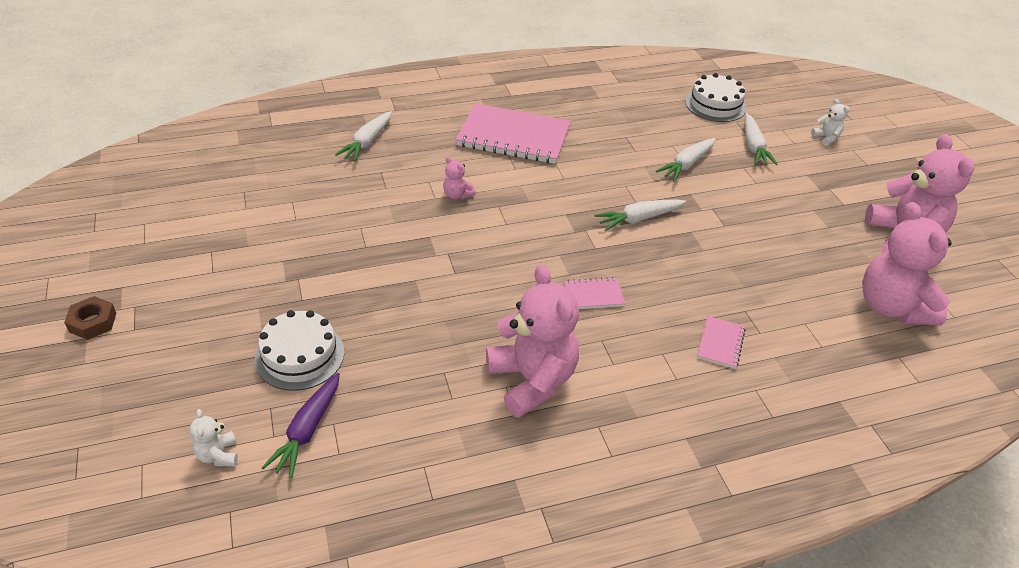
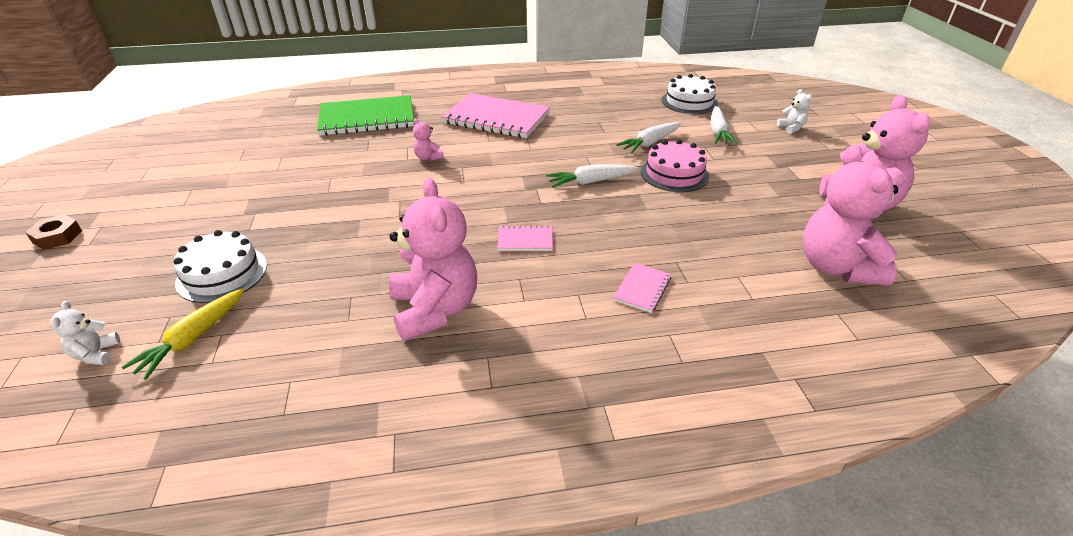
camera: 10 degrees right, 5 degrees down
purple carrot [262,373,340,478] -> yellow carrot [122,288,245,380]
white carrot [335,111,392,162] -> green notebook [317,95,414,136]
none -> pink cake [641,139,709,192]

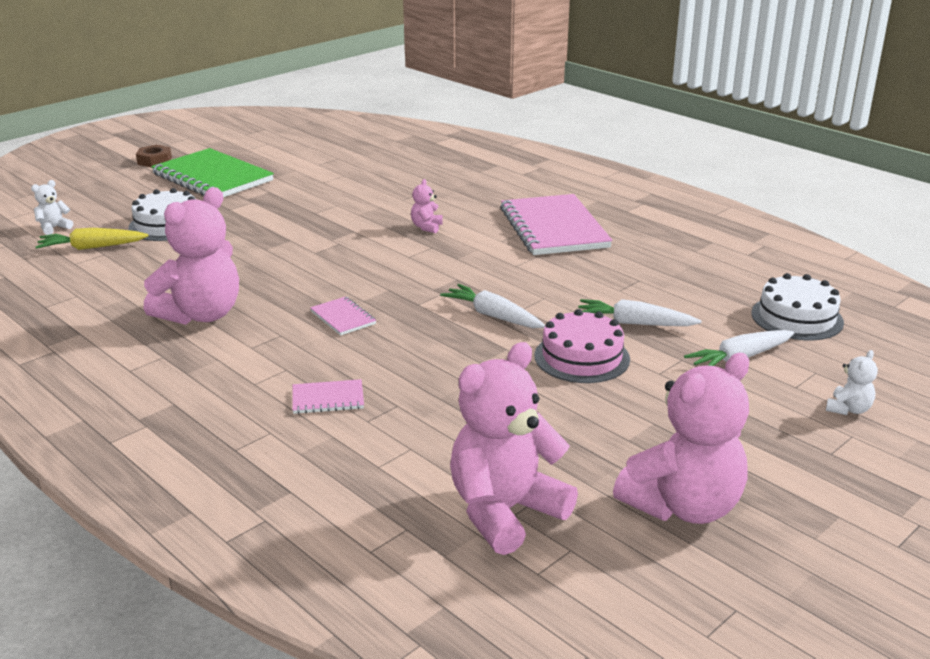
camera: 55 degrees right, 10 degrees down
green notebook [317,95,414,136] -> green notebook moved to [151,148,274,197]

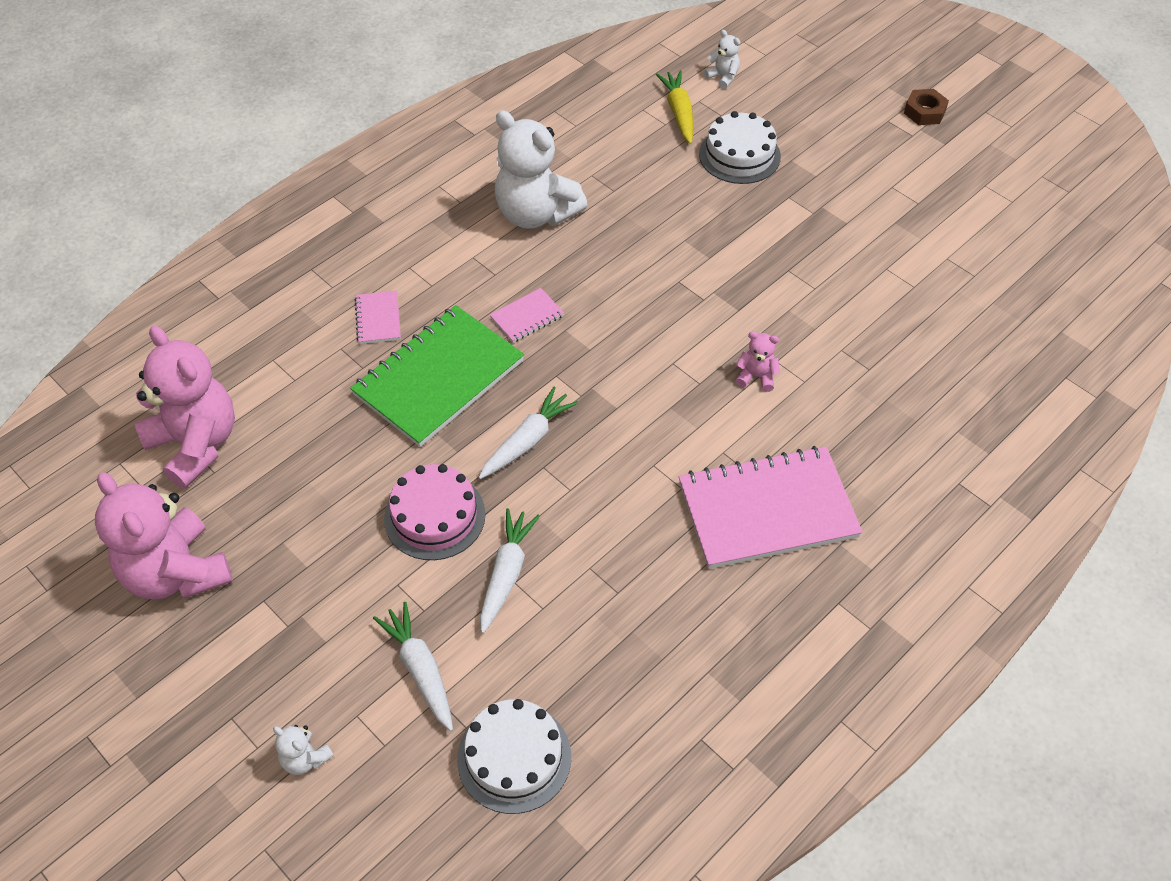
camera: 90 degrees right, 25 degrees up
pink teddy bear [144,187,239,325] -> white teddy bear [495,110,588,229]
green notebook [151,148,274,197] -> green notebook moved to [350,305,524,447]

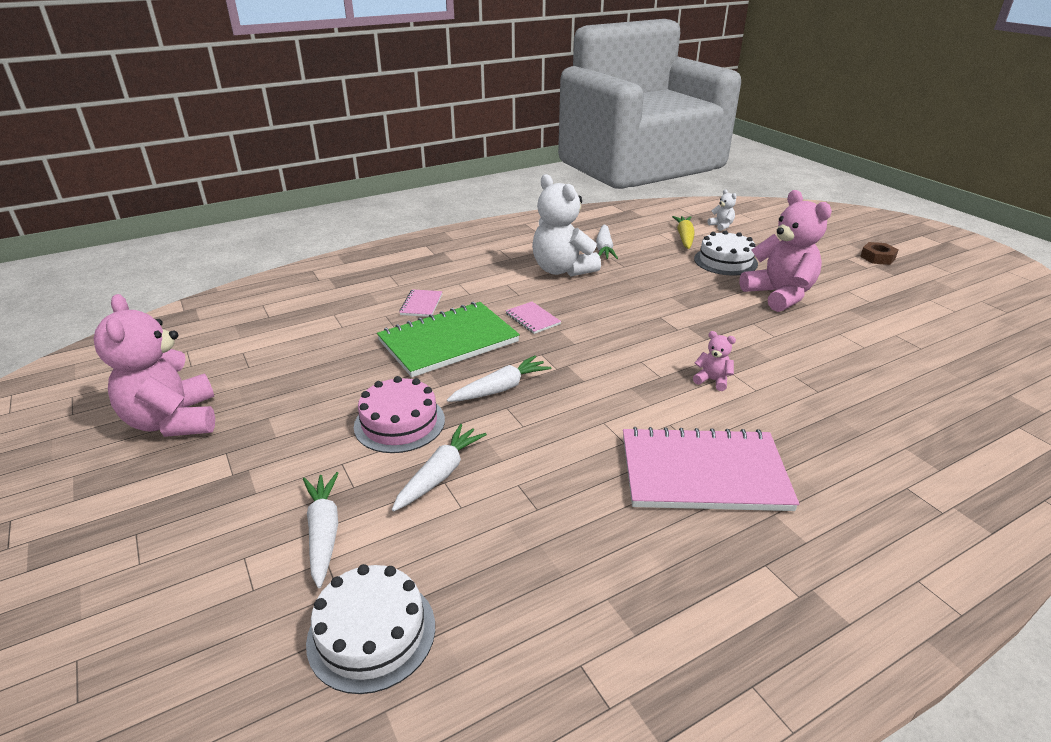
camera: 15 degrees right, 20 degrees down
pink teddy bear [135,326,235,489] -> pink teddy bear moved to [739,190,832,312]
white teddy bear [273,725,334,775] -> none
pink notebook [490,288,564,343] -> pink notebook turned 75 degrees clockwise [506,302,561,334]
none -> white carrot [596,224,618,259]

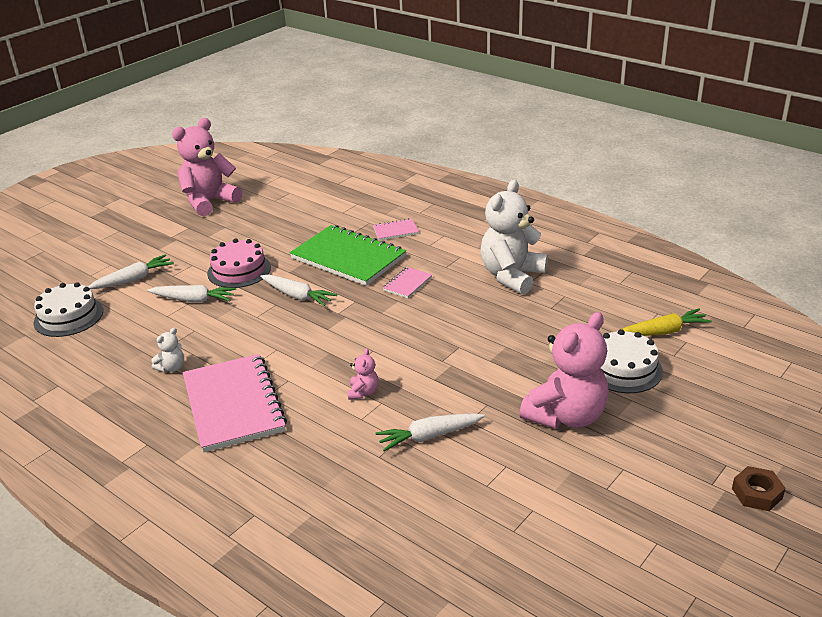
camera: 70 degrees right, 0 degrees up
white carrot [596,224,618,259] -> white carrot moved to [376,413,485,451]
white teddy bear [708,189,737,231] -> white teddy bear moved to [151,328,184,373]

